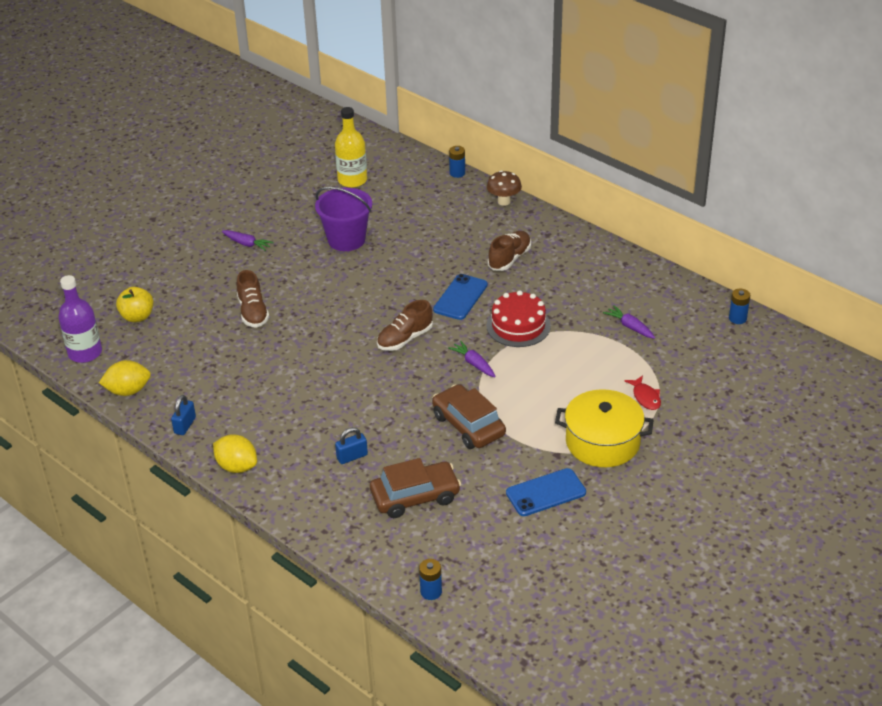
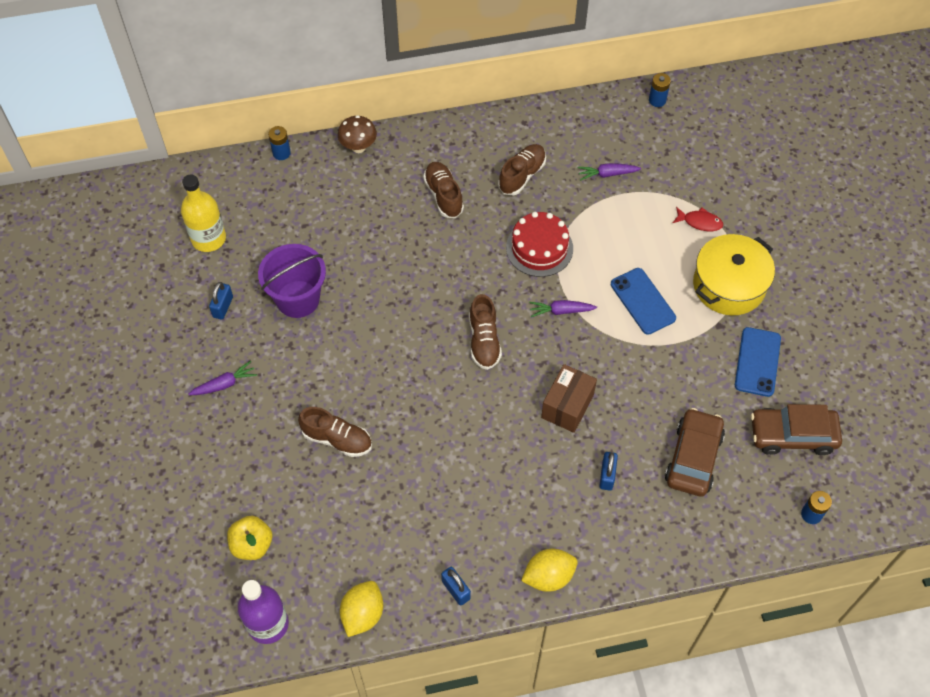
camera: 55 degrees left, 20 degrees up
brown car [432,384,506,449] -> brown car moved to [751,404,842,455]
blue phone [433,274,488,320] -> blue phone moved to [611,268,676,335]
none -> blue padlock [209,282,233,320]
none -> brown shoe [498,144,546,195]
none -> brown box [541,364,597,433]

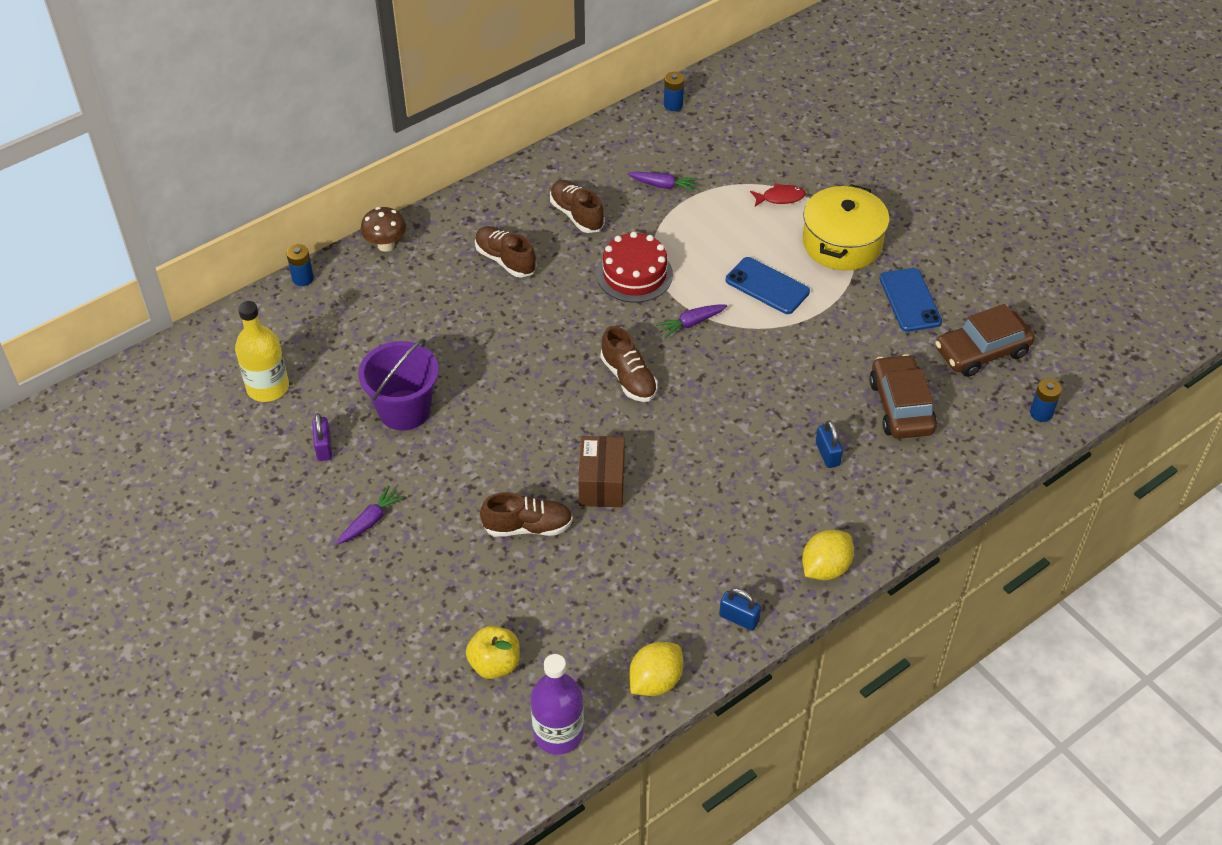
camera: 25 degrees left, 10 degrees down
blue padlock [209,282,233,320] -> purple padlock [312,413,332,461]
yellow lemon [340,581,383,637] -> yellow lemon turned 45 degrees clockwise [629,642,683,696]
brown shoe [498,144,546,195] -> brown shoe turned 45 degrees counterclockwise [550,180,605,233]
brown box [541,364,597,433] -> brown box moved to [578,436,625,507]
purple carrot [578,163,641,181] -> purple carrot turned 135 degrees counterclockwise [628,172,698,192]

